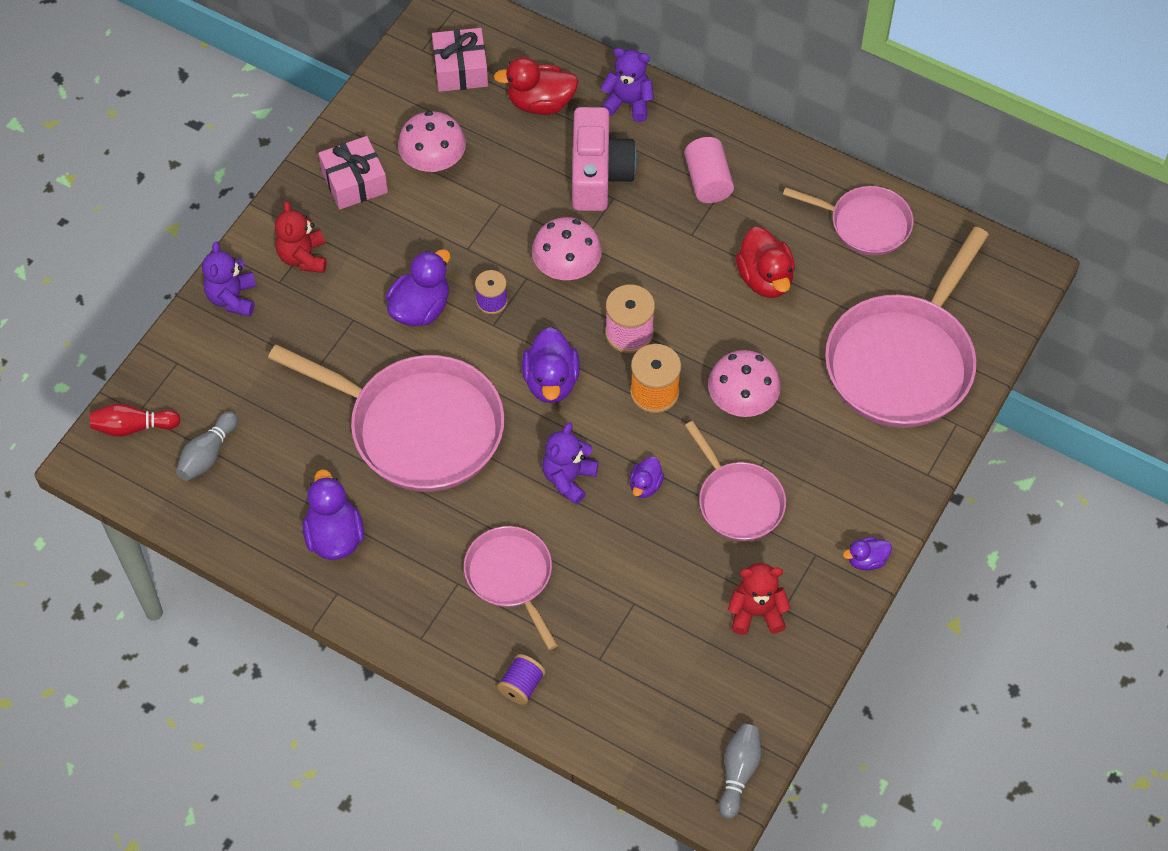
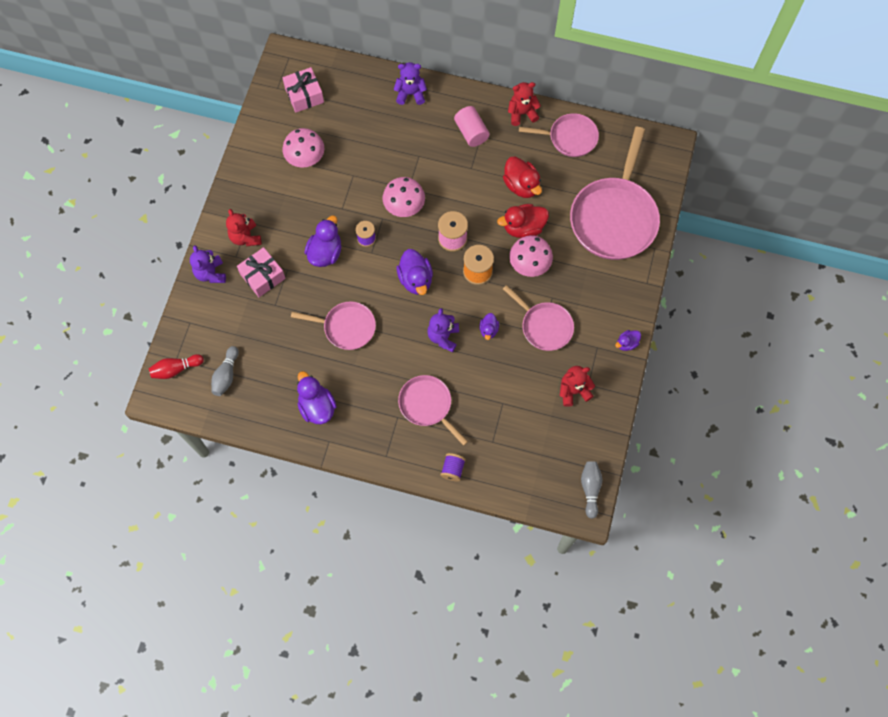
camera: 15 degrees left, 10 degrees up
pink pan [268,344,505,492] -> pink pan [291,302,376,350], size x0.56
pink gift [318,136,388,210] -> pink gift moved to [237,247,286,297]
red duck [494,57,578,115] -> red duck moved to [497,204,549,238]
pink camera [572,107,637,211] -> none
none -> red teddy bear [508,82,541,126]

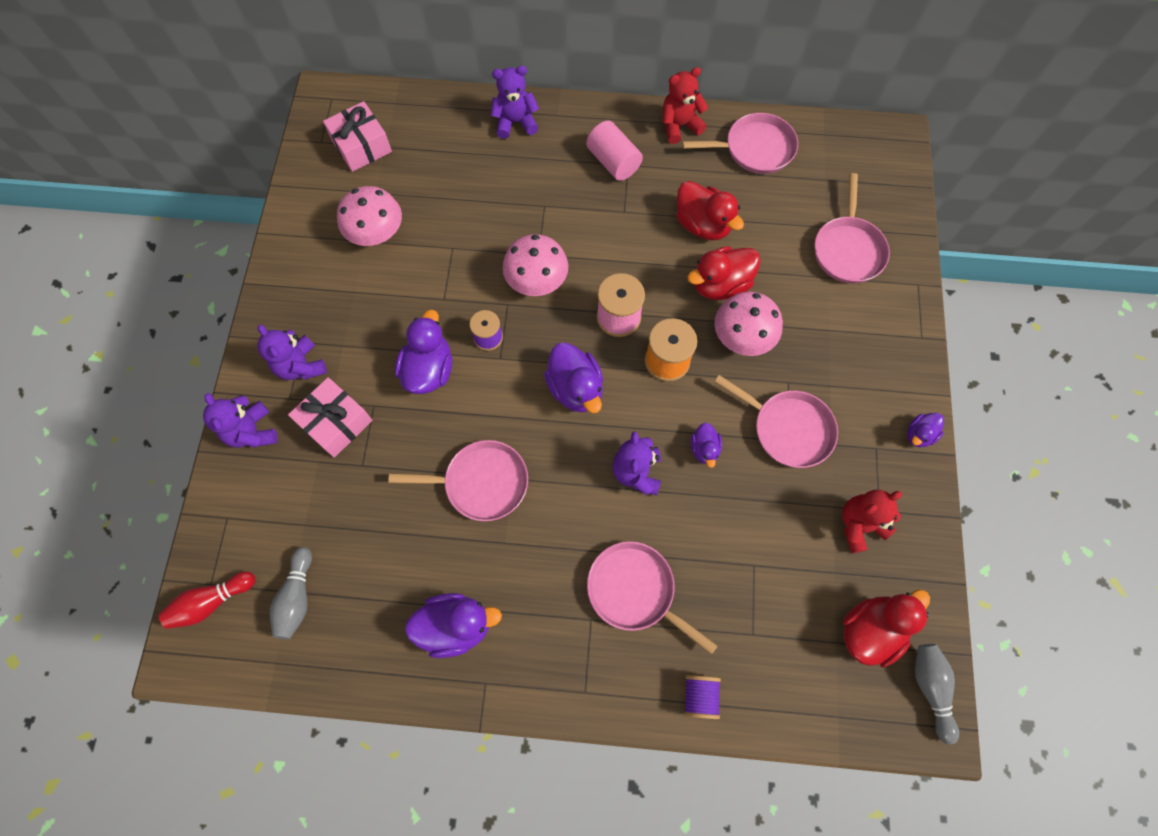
camera: 10 degrees left, 0 degrees up
red teddy bear [226,209,261,246] -> purple teddy bear [258,324,327,380]
purple duck [297,371,337,424] -> purple duck turned 120 degrees clockwise [405,593,502,658]
pink pan [570,127,660,260] -> pink pan [814,173,890,283], size x0.56
none -> red duck [843,590,930,668]

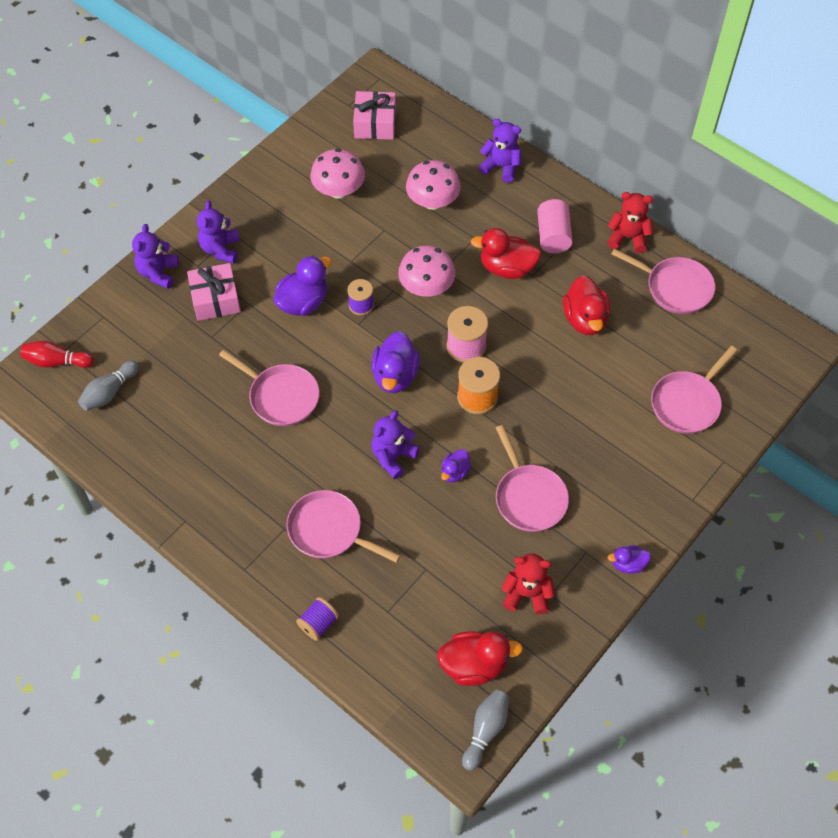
camera: 35 degrees right, 10 degrees down
purple duck [405,593,502,658] -> none
pink pan [587,541,718,655] -> pink pan turned 45 degrees counterclockwise [286,490,401,563]
red duck [687,246,761,300] -> red duck moved to [471,228,541,279]
pink mushroom [714,291,783,356] -> pink mushroom moved to [406,160,461,210]

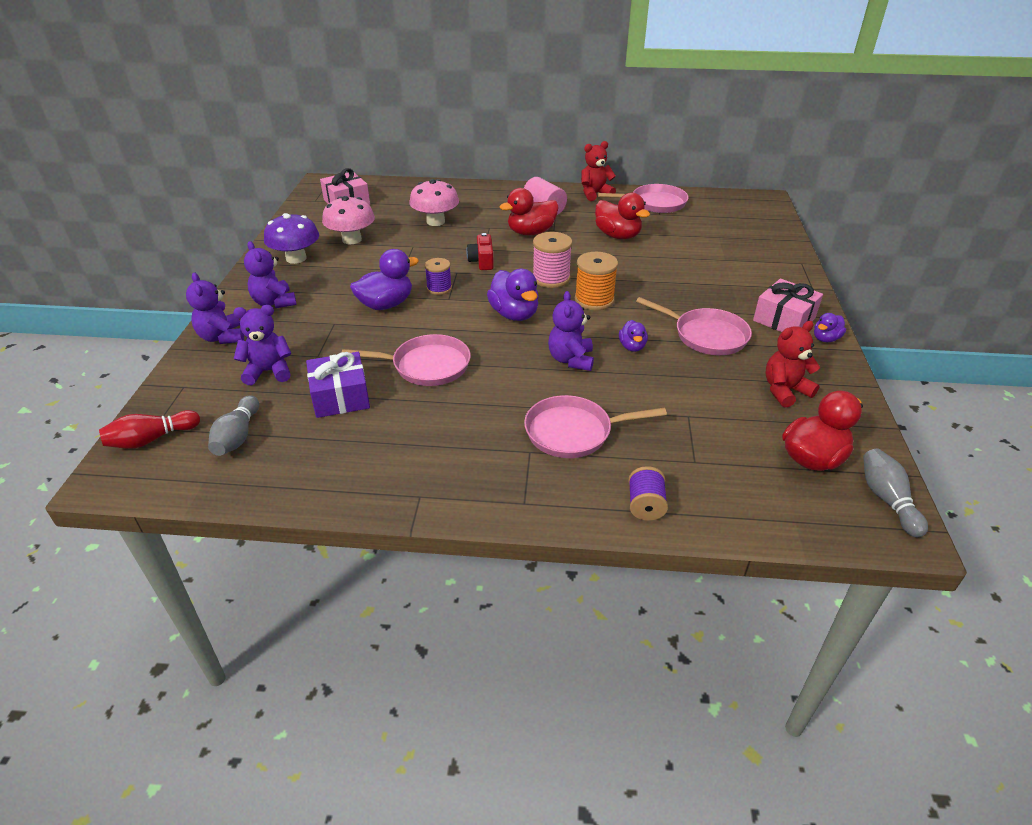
camera: 35 degrees left, 20 degrees down
pink gift [187,263,241,321] -> pink gift moved to [753,279,823,332]
purple duck [273,256,332,316] -> purple duck turned 45 degrees clockwise [350,249,419,310]
pink mushroom [398,246,455,297] -> red camera [466,233,494,270]
purple teddy bear [479,119,521,183] -> purple teddy bear moved to [233,305,291,385]
pink pan [651,346,737,434] -> none
none -> purple mushroom [264,213,319,264]
none -> purple gift [306,352,370,418]

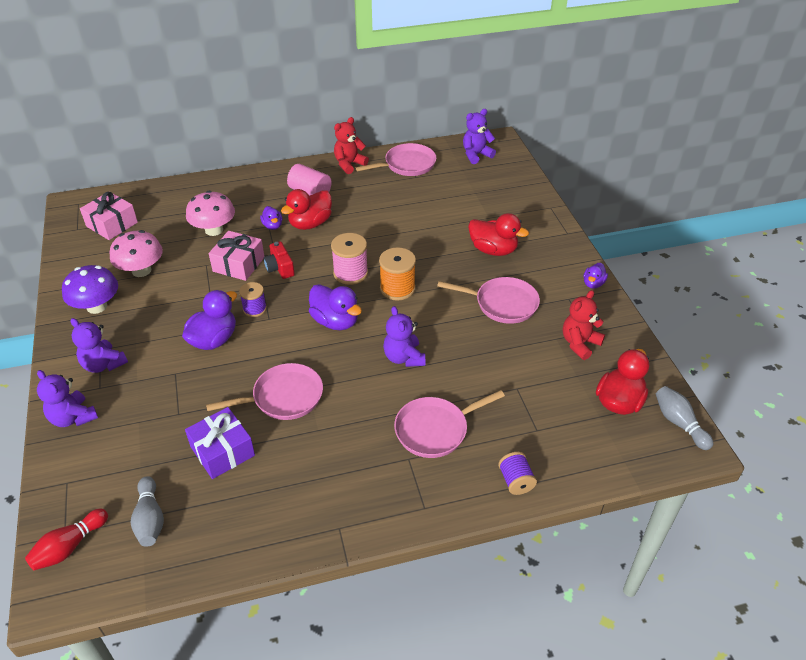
camera: 20 degrees left, 5 degrees up
purple teddy bear [233,305,291,385] -> purple teddy bear moved to [463,109,496,164]
red duck [595,193,650,239] -> red duck moved to [468,213,529,256]
purple duck [619,320,648,352] -> purple duck moved to [260,206,282,230]
pink gift [753,279,823,332] -> pink gift moved to [209,231,264,281]

